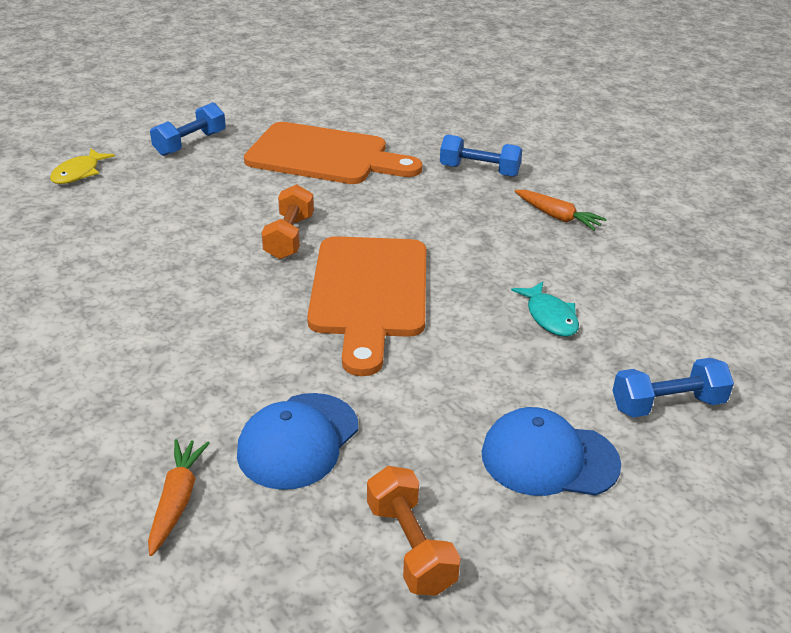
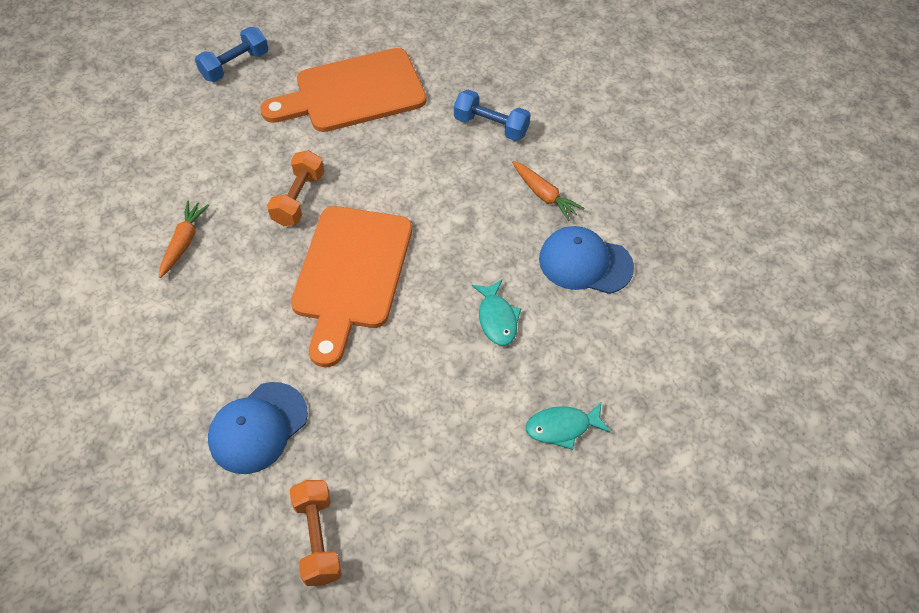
camera: 10 degrees right, 20 degrees up
yellow fish [50,149,115,184] -> none
orange carrot [148,439,210,556] -> orange carrot moved to [159,201,209,278]
orange cutting board [244,122,422,184] -> orange cutting board turned 135 degrees clockwise [260,48,426,132]
blue cap [482,407,621,496] -> blue cap moved to [539,226,634,294]
blue dumbbell [612,358,734,417] -> turquoise fish [526,401,611,450]

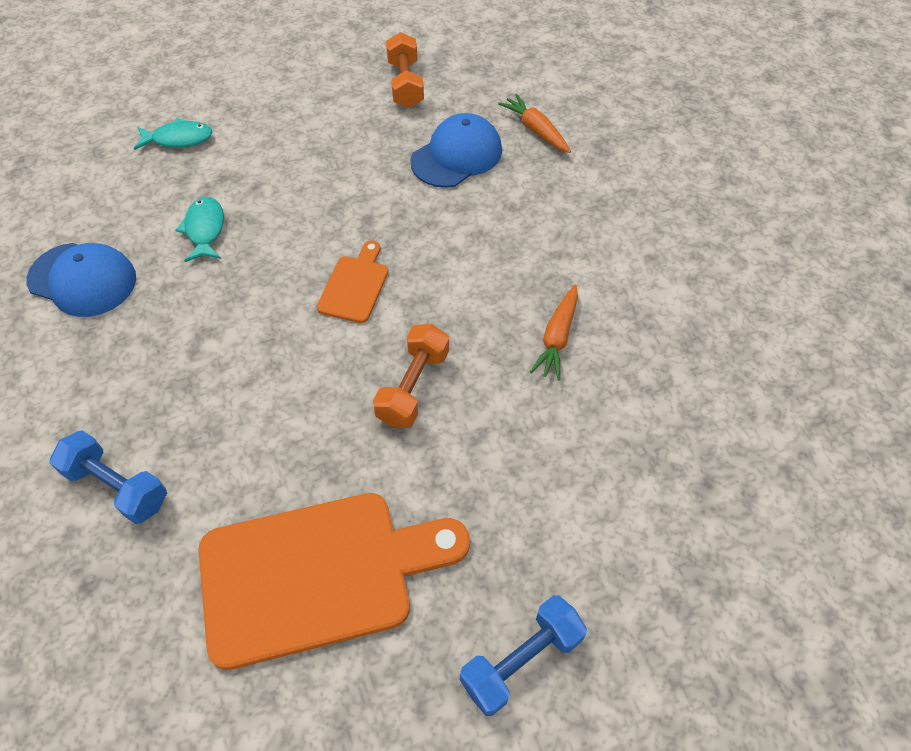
camera: 175 degrees left, 0 degrees up
orange cutting board [291,206,412,367] -> orange cutting board [317,240,388,323], size x0.47
orange carrot [512,161,585,221] -> orange carrot moved to [498,94,571,153]

